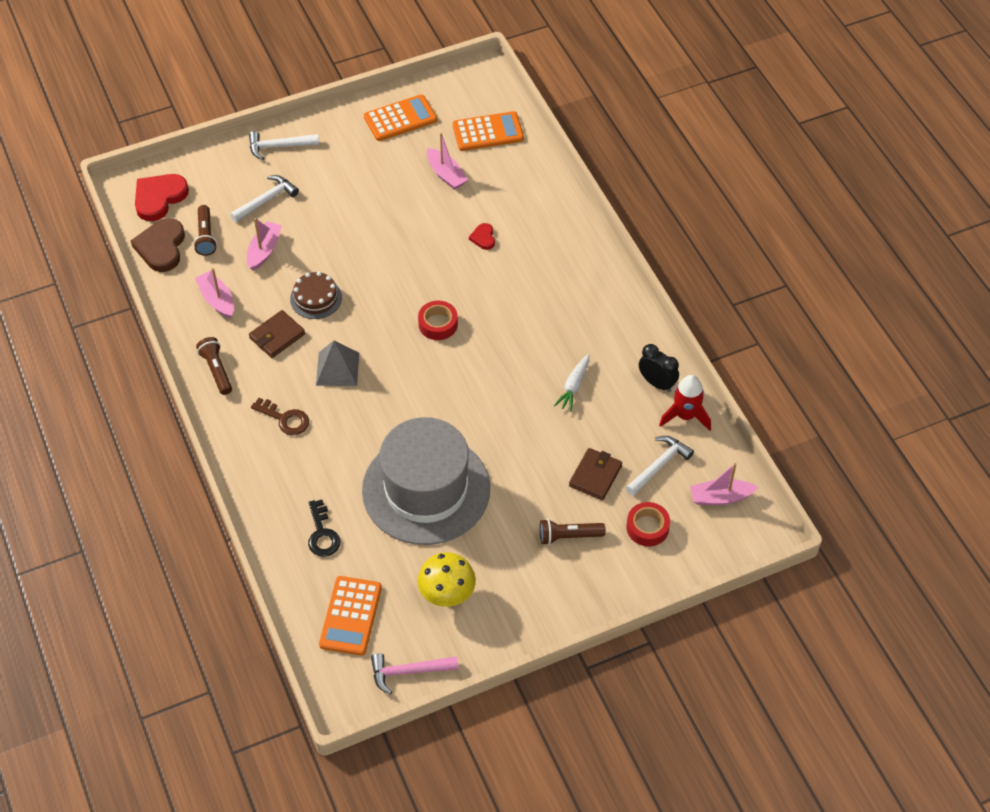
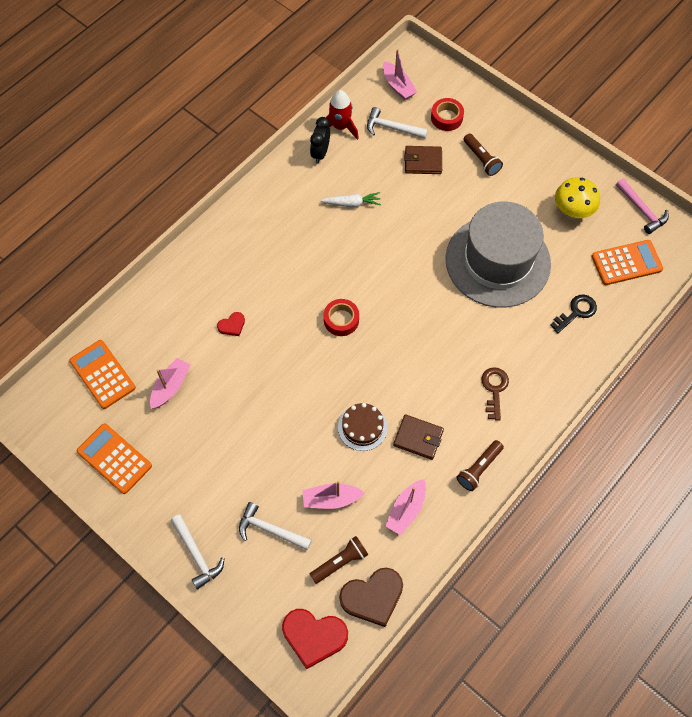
camera: 115 degrees left, 10 degrees up
grey pyramid [316,340,359,386] -> none

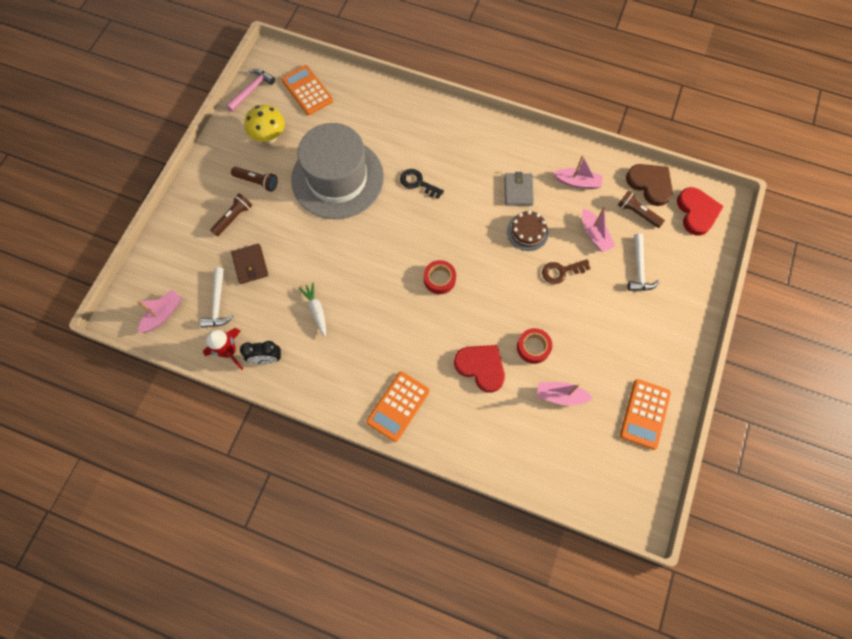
camera: 110 degrees left, 5 degrees up
orange calculator [69,340,136,409] -> orange calculator moved to [366,372,430,442]
white hammer [171,514,225,590] -> none
red heart [217,312,245,336] -> red heart [454,345,505,393], size x1.99
brown wallet [393,414,444,460] -> grey wallet [504,172,534,206]
red tape [431,98,464,131] -> red tape moved to [517,328,552,364]
brown flashlight [456,440,504,491] -> brown flashlight moved to [231,167,278,192]
brown key [482,367,509,420] -> brown key moved to [542,259,591,284]
black key [550,295,597,333] -> black key moved to [400,169,444,199]

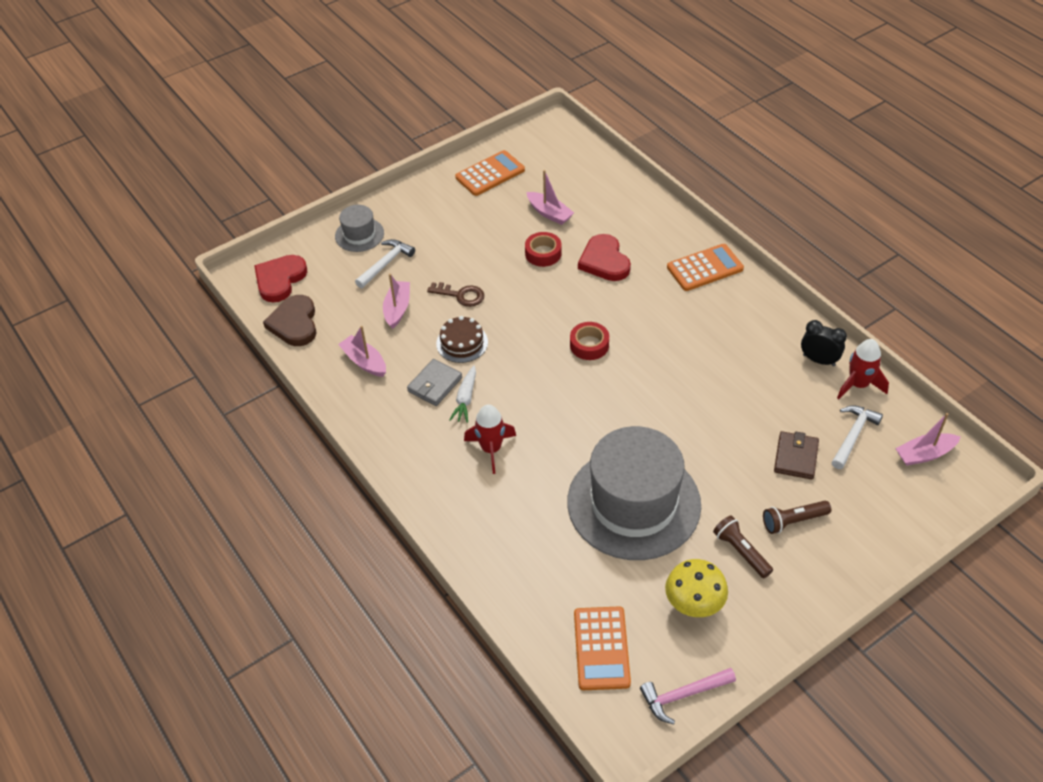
camera: 145 degrees left, 20 degrees down
white carrot [299,283,326,337] -> white carrot moved to [449,366,476,423]
black key [400,169,444,199] -> none
brown flashlight [618,190,665,228] -> none
none -> grey hat [335,205,384,252]
none -> red rocket [464,404,516,474]

